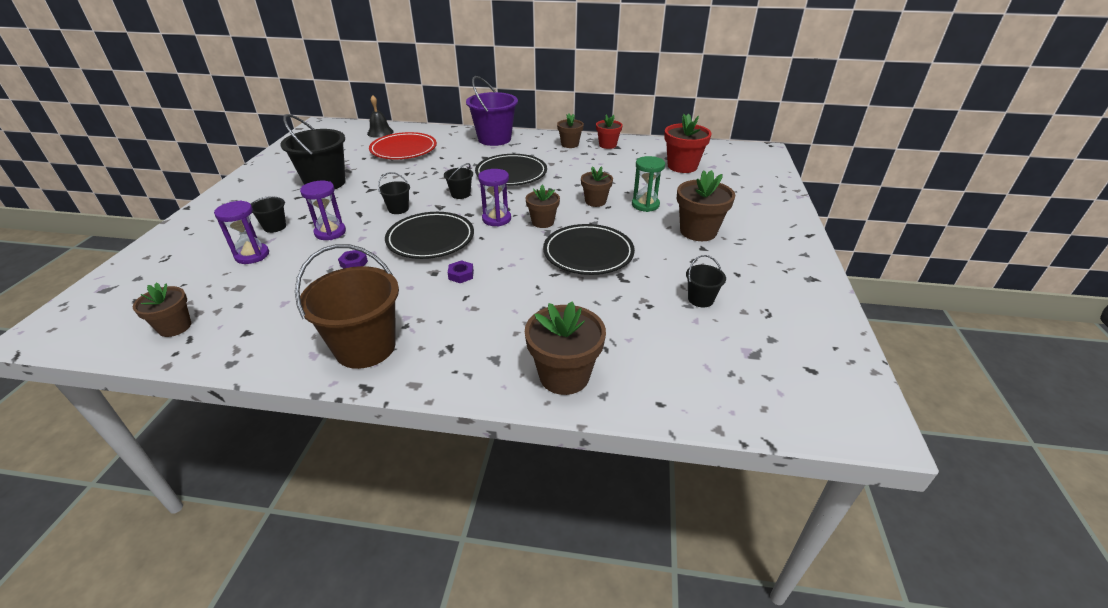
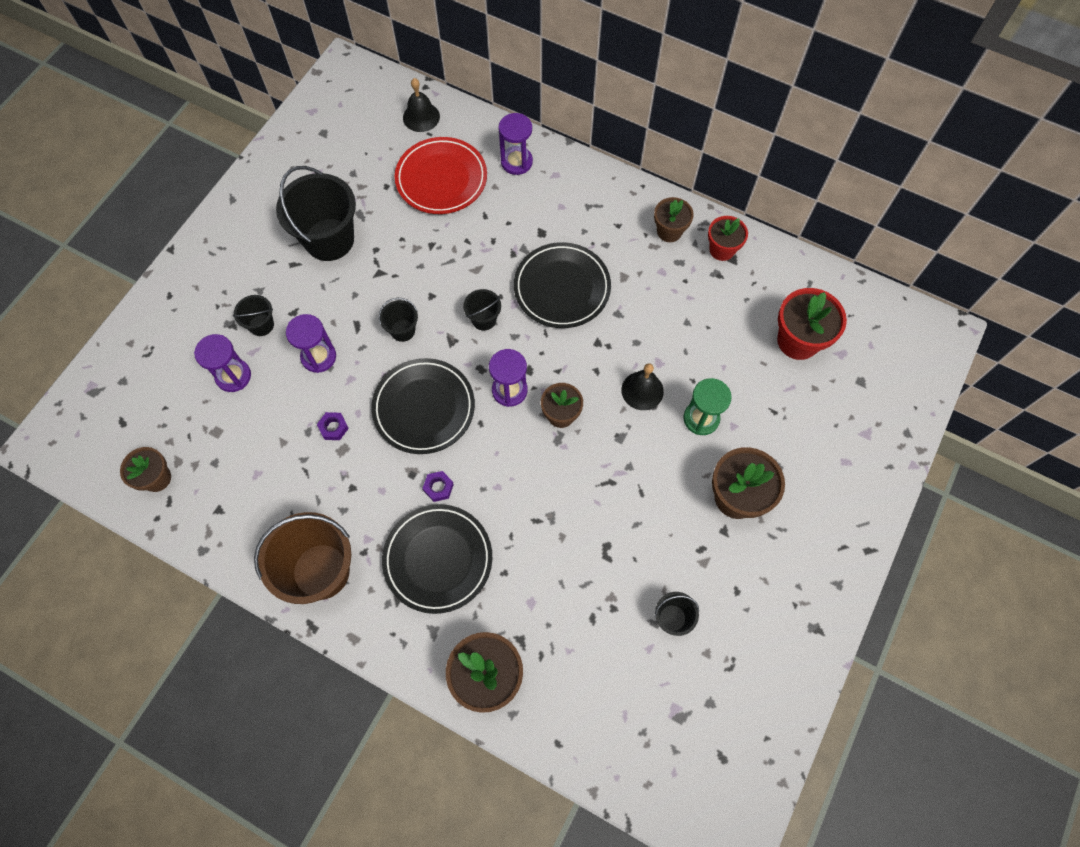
camera: 20 degrees right, 30 degrees up
purple bucket [466,76,518,146] -> none
black plate [543,224,635,275] -> black plate moved to [382,504,492,614]
brown flower pot [581,166,613,207] -> black bell [621,363,664,410]
none -> purple hourglass [498,113,533,175]

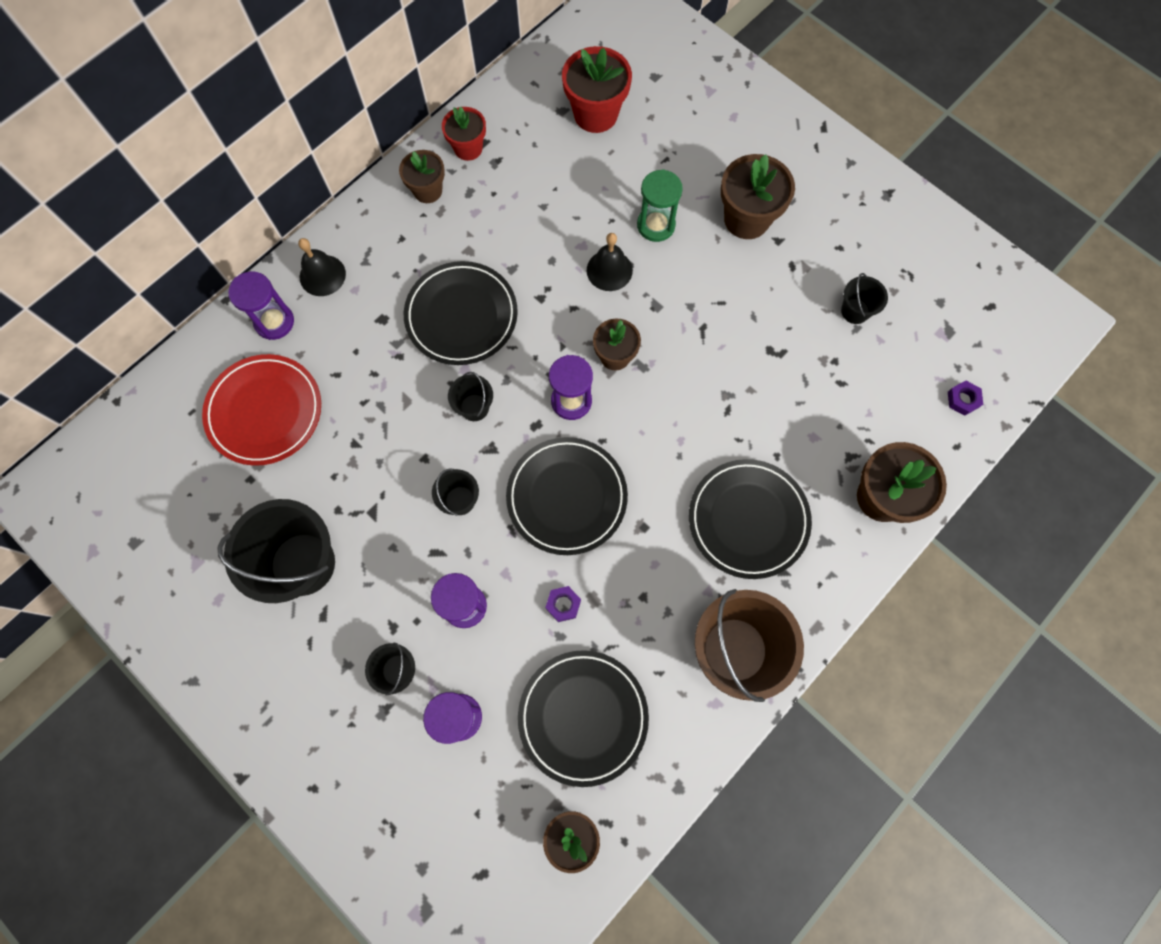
camera: 75 degrees left, 5 degrees up
black bell [403,78,440,132] -> black bell moved to [298,238,346,296]
purple nut [422,471,454,502] -> purple nut moved to [948,381,983,416]
none -> black plate [518,650,649,787]

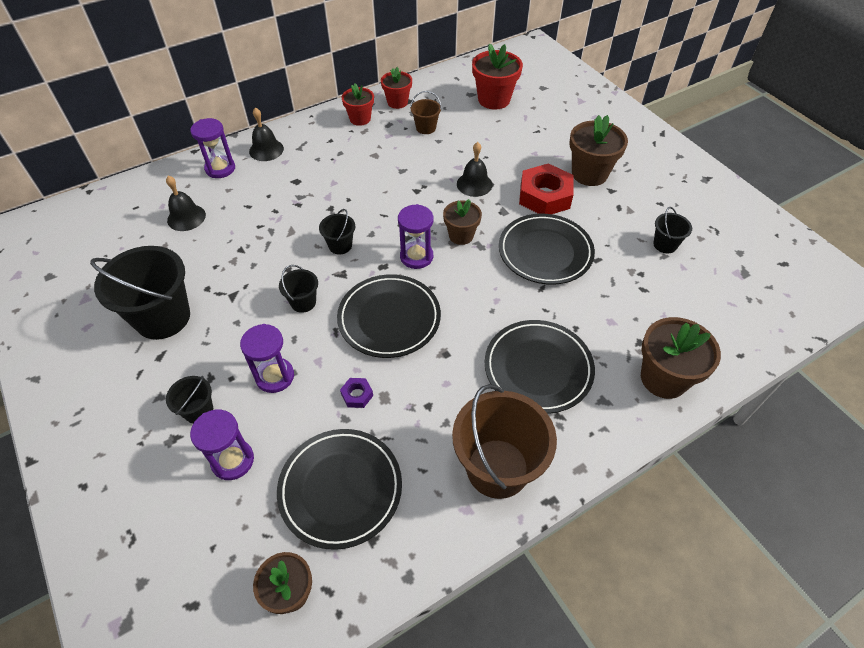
camera: 15 degrees right, 20 degrees down
red plate [202,354,321,466] -> black bell [166,176,206,231]
brown flower pot [399,150,445,203] -> red flower pot [342,83,374,126]
black plate [404,261,518,365] -> black plate moved to [499,214,595,285]
green hourglass [637,169,683,242] -> none
purple nut [948,381,983,416] -> none
none -> brown bucket [410,91,442,134]
none -> red nut [519,163,574,214]

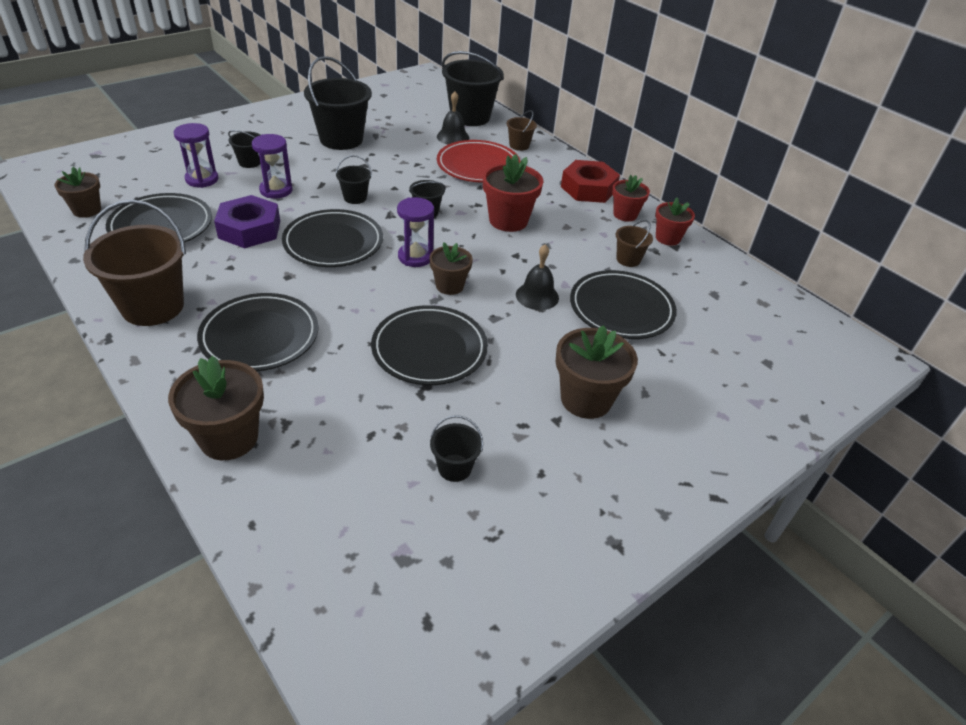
camera: 80 degrees right, 10 degrees down
purple hourglass [190,118,235,178] -> brown bucket [507,110,537,151]
black bell [249,108,284,161] -> none
purple nut [340,378,373,408] -> purple nut [214,195,280,248], size x2.28
red flower pot [472,44,523,110] -> red flower pot moved to [483,154,544,232]
red nut [519,163,574,214] -> red nut moved to [561,160,620,203]
none -> red plate [437,140,520,183]
none -> black bucket [442,51,504,126]
none -> black plate [570,270,677,339]

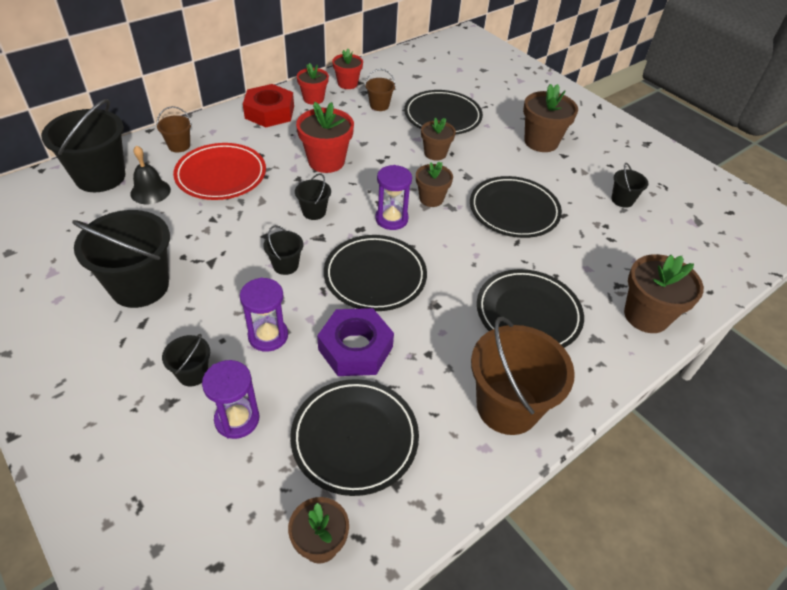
camera: 90 degrees left, 5 degrees up
black bell [516,244,559,310] -> brown flower pot [421,117,456,161]

